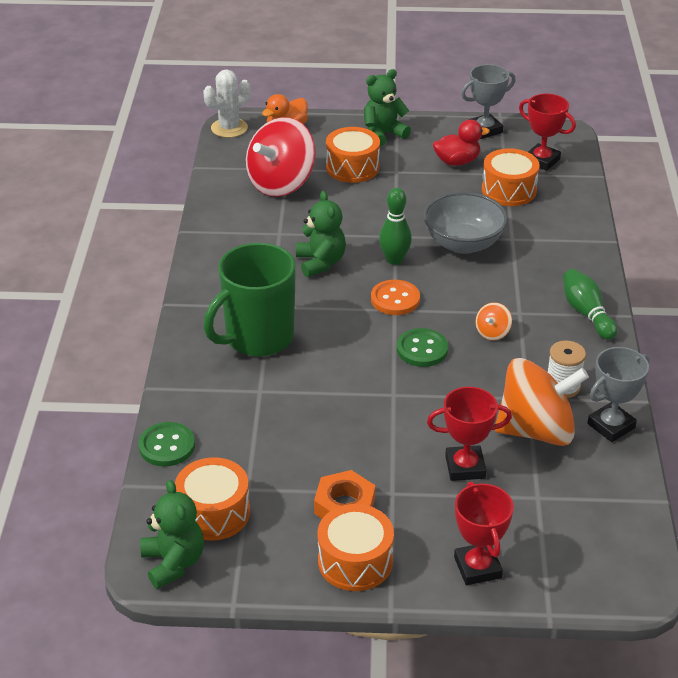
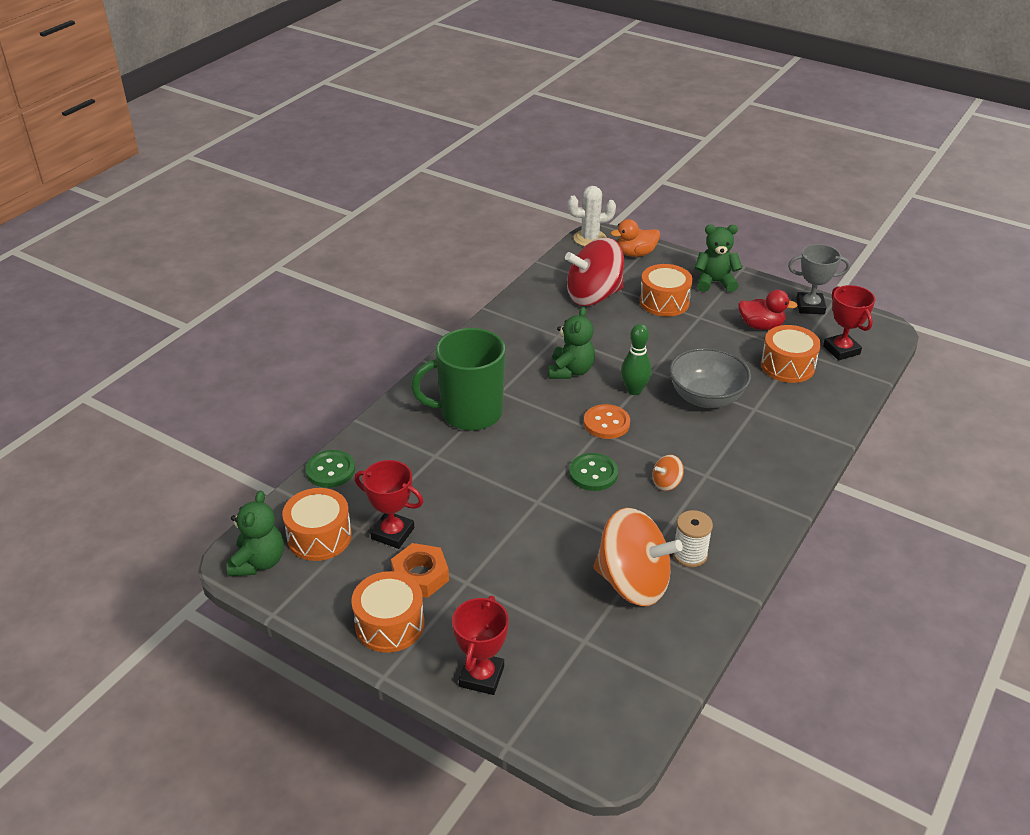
camera: 30 degrees right, 0 degrees up
red trophy [427,387,512,481] -> red trophy moved to [355,460,423,549]
green bowling pin [563,269,617,340] -> none
grey trophy [587,347,649,442] -> none

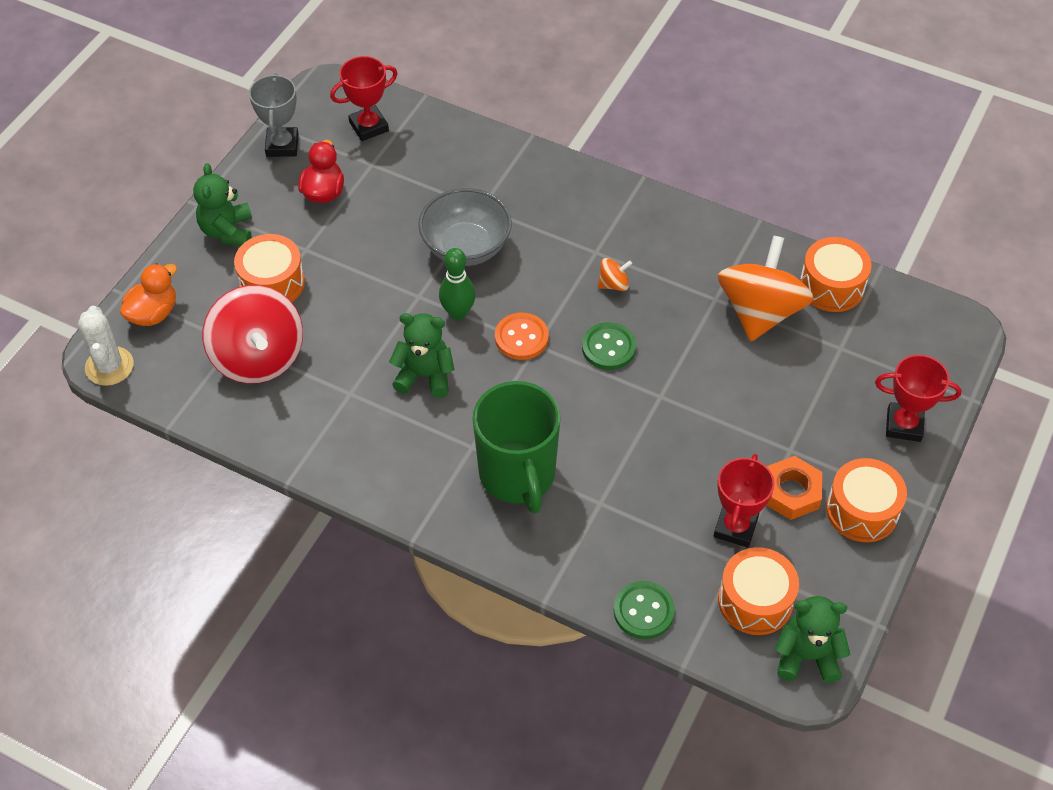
camera: 95 degrees left, 15 degrees up
orange duck [611,219,660,257] -> orange duck turned 120 degrees counterclockwise [120,263,177,326]
orange spinning top [652,455,684,491] -> orange spinning top turned 75 degrees counterclockwise [598,258,632,291]
white spool [673,510,713,567] -> none
orange drum [761,325,821,383] -> orange drum moved to [800,237,872,312]

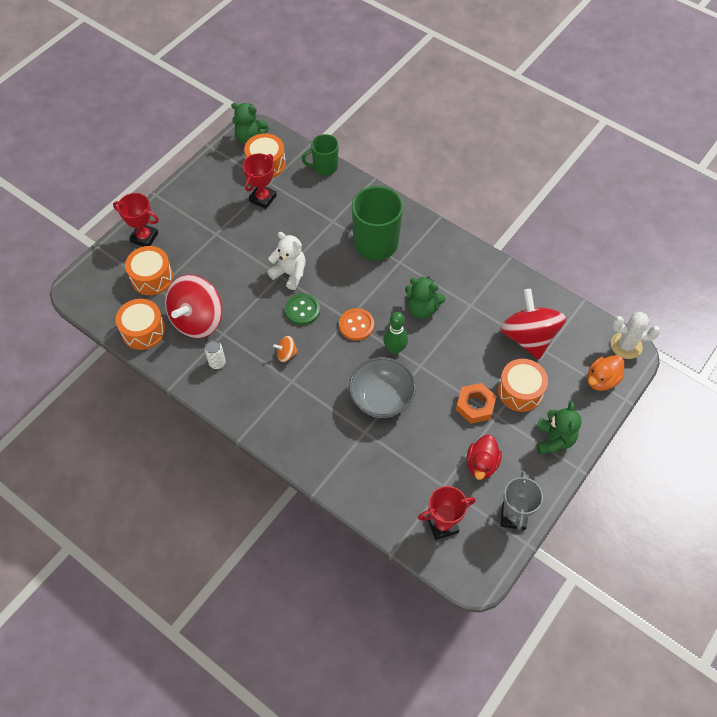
camera: 170 degrees left, 5 degrees up
white cactus [78,305,134,386] -> white cactus turned 75 degrees counterclockwise [611,312,660,359]
green button [614,581,675,639] -> green mug [302,134,339,176]
orange spinning top [718,235,814,341] -> red spinning top [165,275,223,338]
orange nut [767,456,822,520] -> orange nut moved to [456,383,497,424]
orange drum [826,458,907,542] -> orange drum moved to [125,246,173,295]
none -> white can [205,340,226,369]
none -> white teddy bear [267,232,306,290]

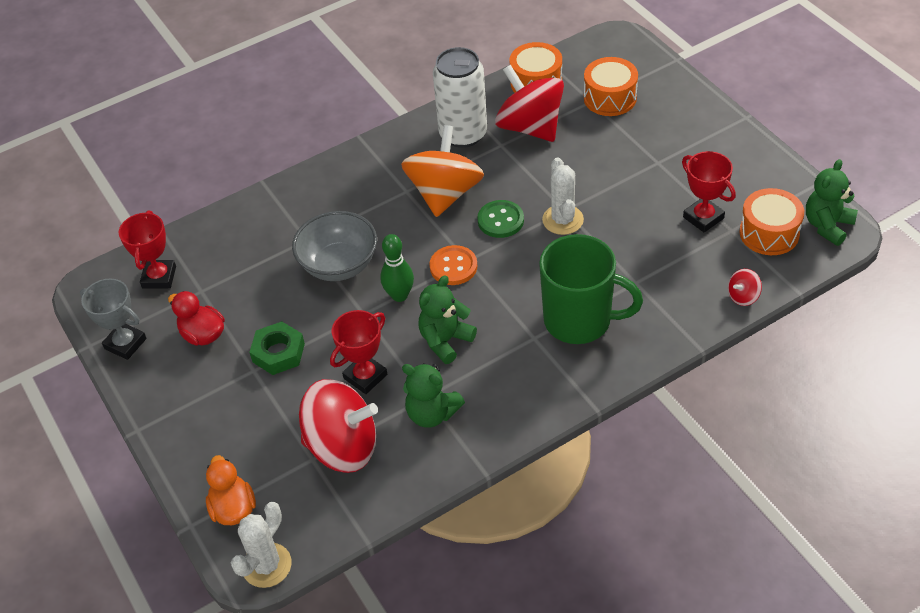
camera: 115 degrees right, 10 degrees down
red trophy [113,193,159,247] -> red trophy moved to [330,310,387,394]
white can [205,340,226,369] -> white can [433,47,487,148], size x2.35
white teddy bear [267,232,306,290] -> white cactus [542,157,584,235]
orange spinning top [273,336,298,362] -> orange spinning top [401,125,484,217], size x2.41
green mug [302,134,339,176] -> red spinning top [728,269,762,306]
orange nut [456,383,497,424] -> green nut [249,321,305,375]
orange drum [498,359,548,412] -> none
green teddy bear [536,401,582,455] -> green teddy bear moved to [402,363,465,428]

